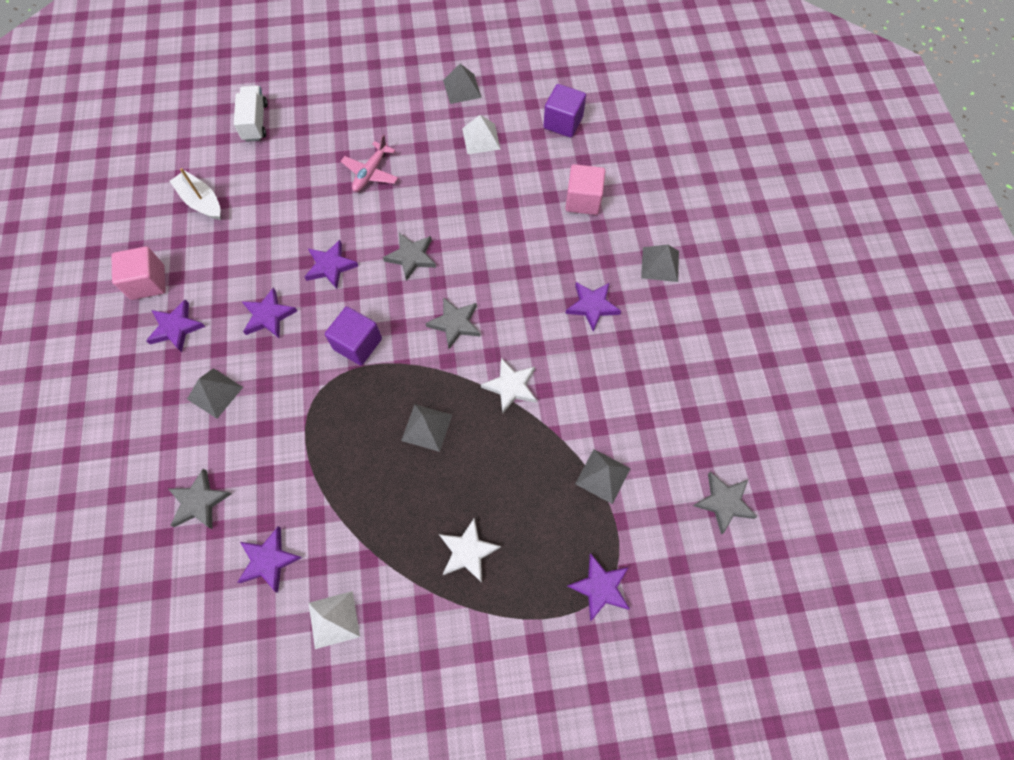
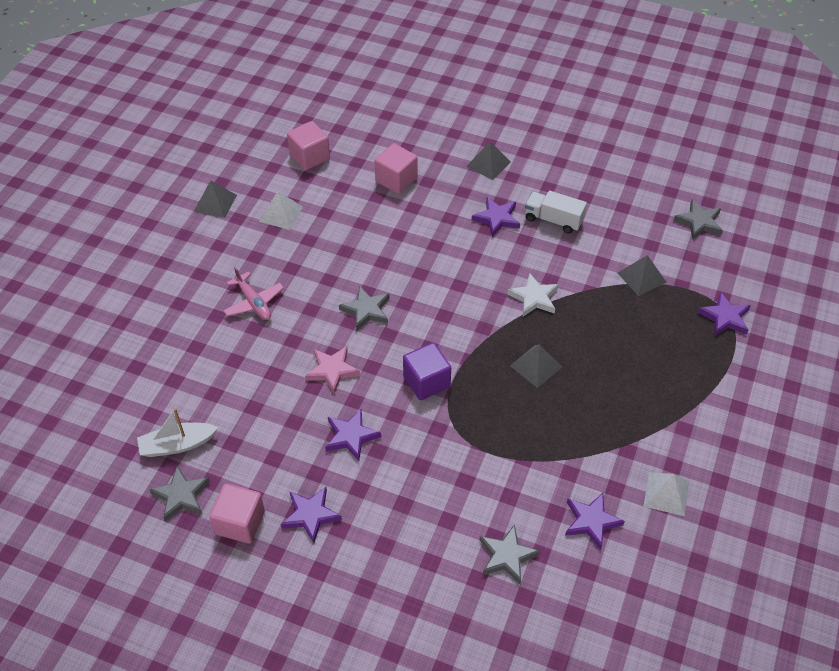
camera: 60 degrees left, 15 degrees down
grey pyramid [187,368,243,419] -> none
white truck [234,85,268,142] -> white truck moved to [525,191,587,234]
purple star [305,240,358,289] -> pink star [305,346,360,394]
grey star [425,297,480,349] -> grey star moved to [149,466,210,522]
white star [439,518,501,583] -> none
purple cube [543,84,586,138] -> pink cube [287,121,330,170]

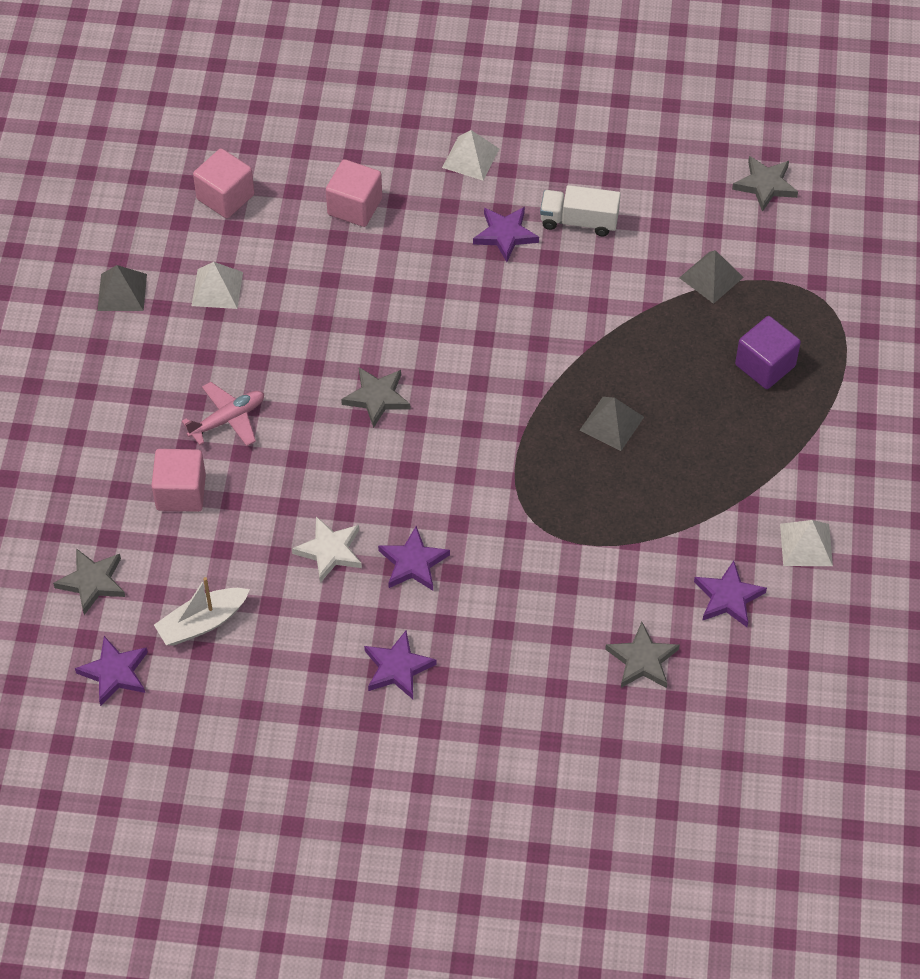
camera: 15 degrees left, 5 degrees up
grey star [149,466,210,522] -> grey star moved to [53,548,125,615]
pink cube [209,484,265,544] -> pink cube moved to [151,449,206,512]
pink plane [223,267,284,320] -> pink plane turned 75 degrees counterclockwise [182,382,264,446]
pink star [305,346,360,394] -> none
purple cube [403,342,451,400] -> purple cube moved to [735,316,801,389]
grey pyramid [466,141,511,180] -> white pyramid [442,130,499,180]
white star [507,273,559,316] -> white star moved to [292,516,362,583]
purple star [697,292,751,336] -> purple star moved to [75,636,148,706]

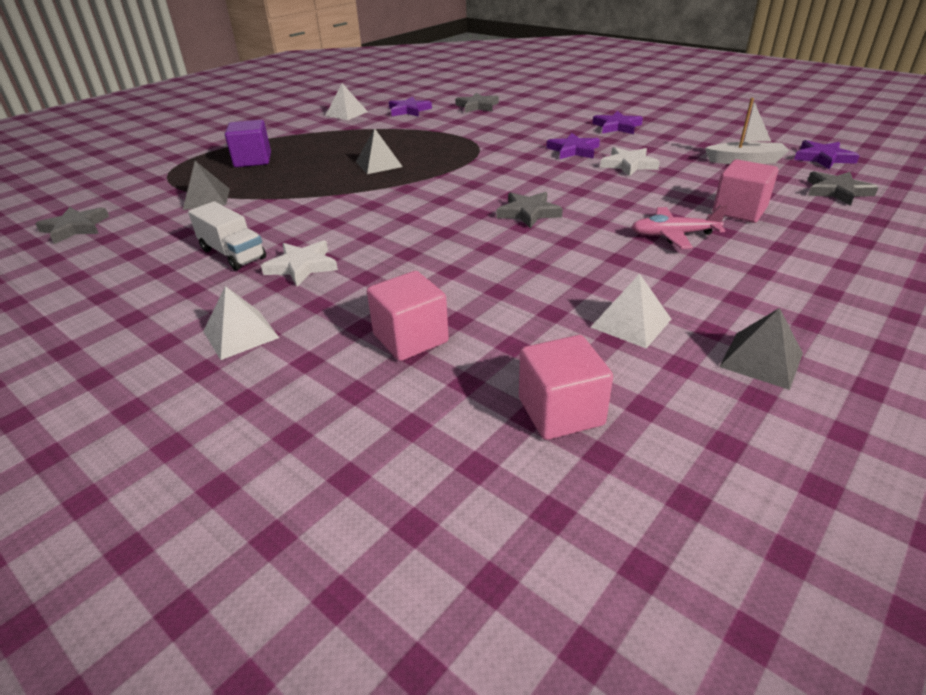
camera: 145 degrees left, 20 degrees down
purple star [473,207,539,262] -> white star [261,240,338,286]

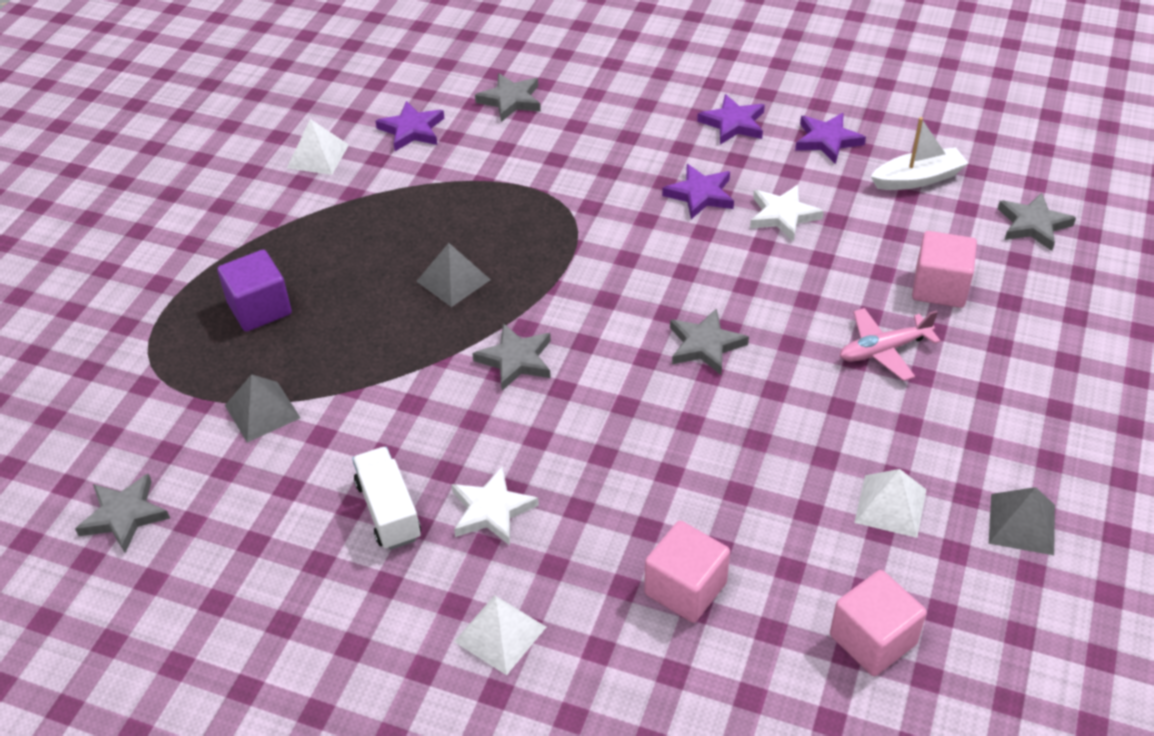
camera: 20 degrees left, 10 degrees up
white truck [188,201,266,271] -> white truck turned 135 degrees counterclockwise [352,447,421,550]
purple star [794,140,860,169] -> purple star moved to [795,113,866,164]
none -> grey star [472,323,551,391]

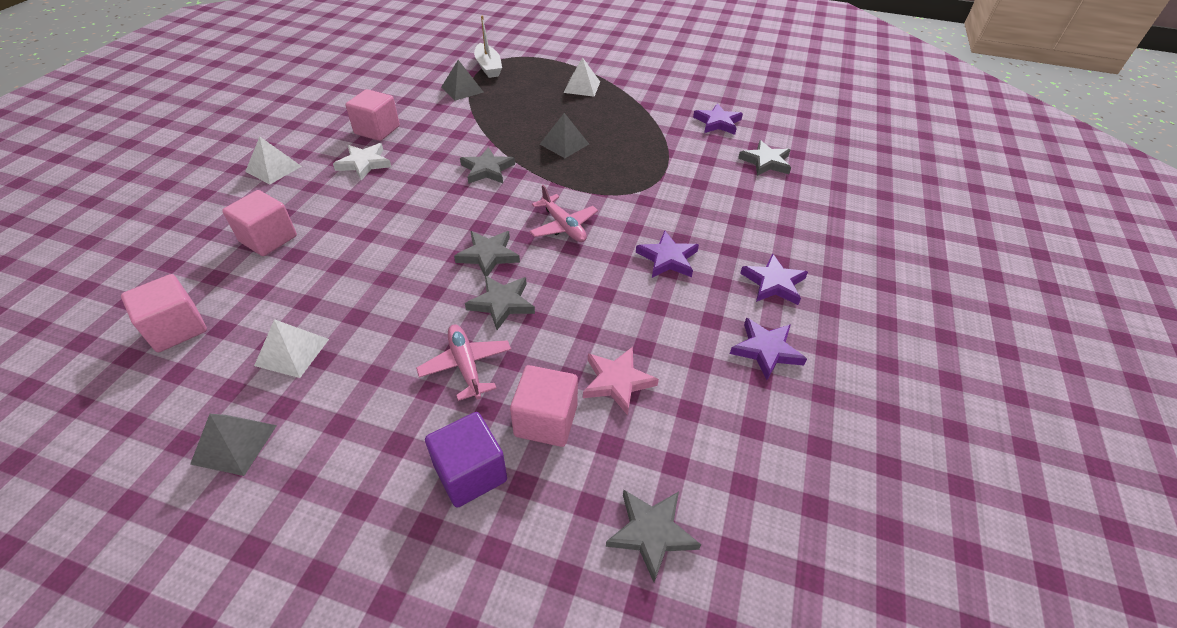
camera: 85 degrees right, 0 degrees up
grey star [75,474,170,553] -> grey star moved to [465,276,535,330]
purple cube [217,250,292,332] -> purple cube moved to [425,412,507,508]
white pyramid [287,119,349,175] -> white pyramid moved to [563,57,600,97]
white truck [352,447,421,550] -> pink cube [345,89,400,141]
white star [750,185,824,242] -> none
white boat [871,117,969,190] -> white boat moved to [474,16,502,78]
none -> pink plane [529,185,598,242]
none -> pink star [583,347,659,415]

